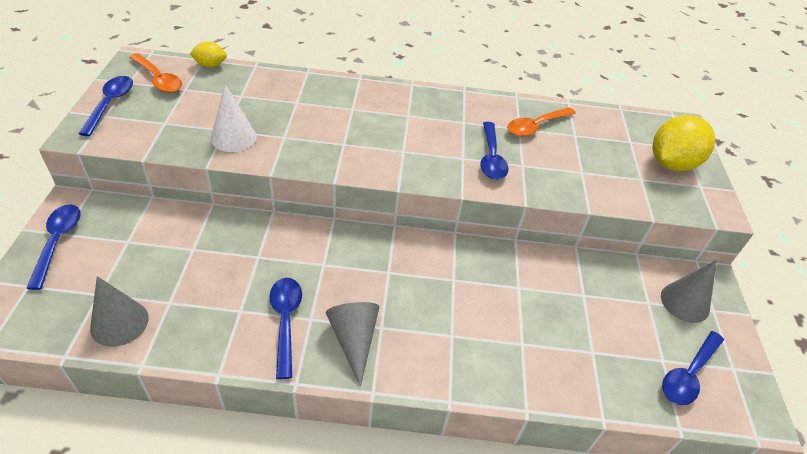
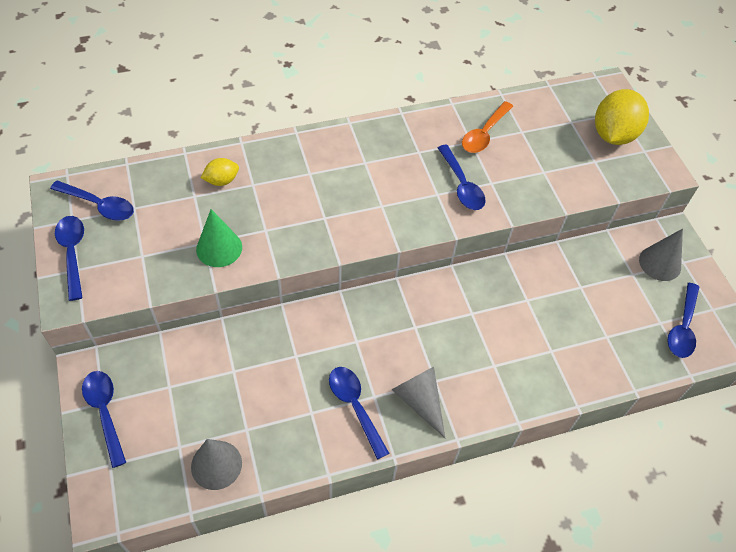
camera: 20 degrees left, 10 degrees up
orange spoon [129,53,182,93] -> blue spoon [50,181,134,221]
yellow lemon [190,41,227,68] -> yellow lemon moved to [201,158,239,186]
white cone [211,84,257,152] -> green cone [196,209,242,267]

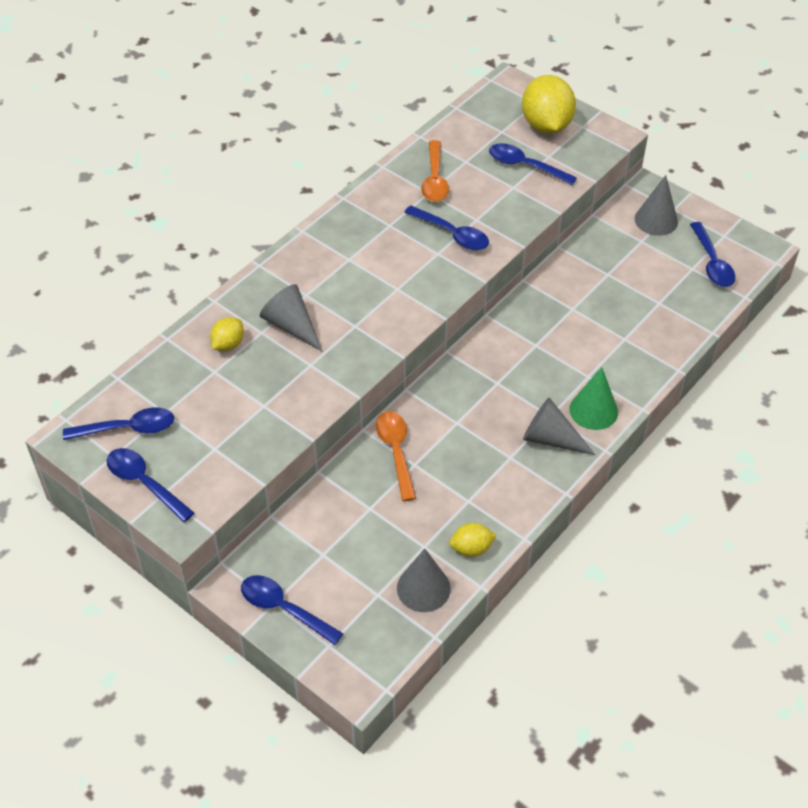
camera: 30 degrees left, 5 degrees down
green cone [196,209,242,267] -> green cone moved to [569,367,618,430]
blue spoon [329,367,389,459] -> blue spoon moved to [489,143,577,185]
none -> grey cone [260,284,322,351]
none -> orange spoon [376,411,416,501]
none -> yellow lemon [449,523,497,557]

